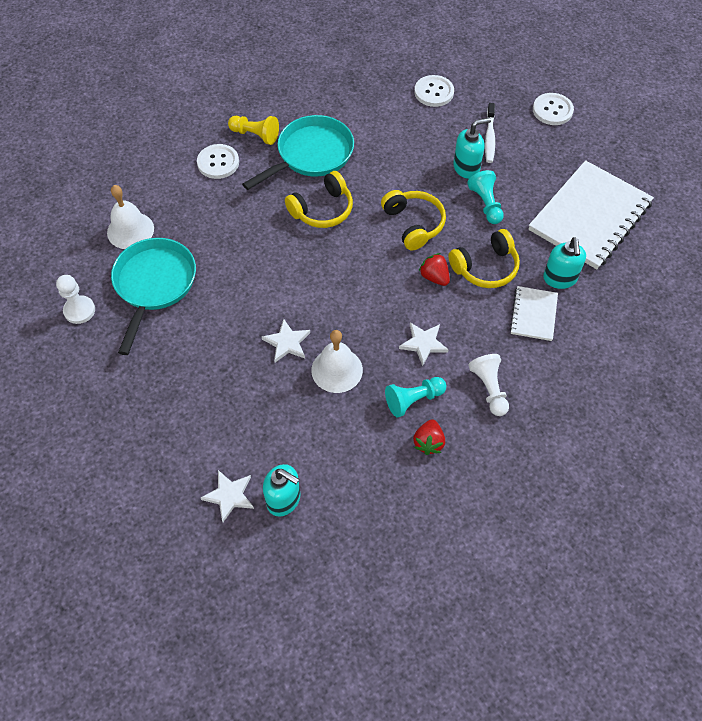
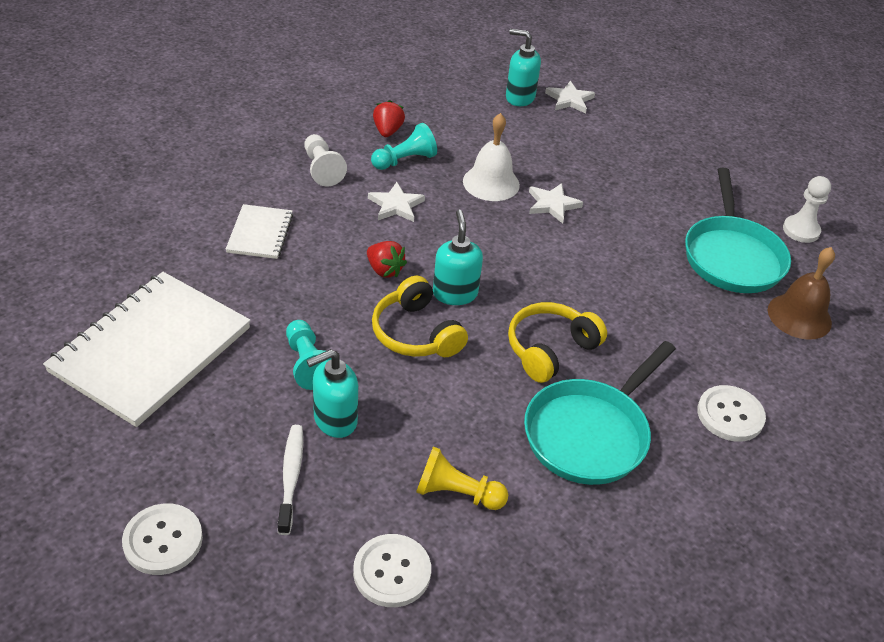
camera: 170 degrees right, 15 degrees down
white bell [107,185,154,249] -> brown bell [768,247,835,340]
yellow pawn [228,116,279,145] -> yellow pawn moved to [416,446,508,510]
yellow headphones [448,229,520,288] -> none
turquoise soap dispenser [543,237,586,289] -> turquoise soap dispenser moved to [433,210,483,305]

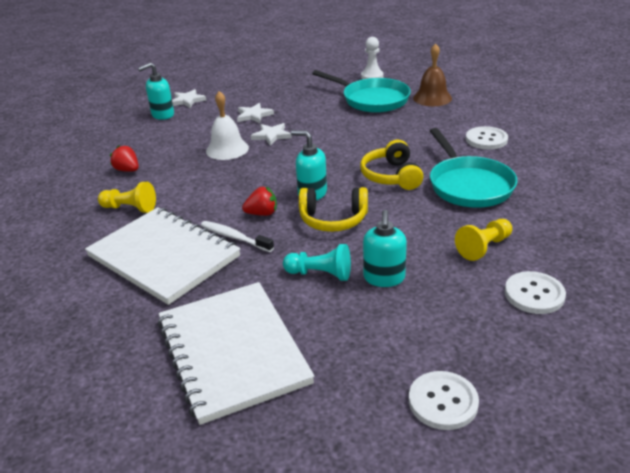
camera: 50 degrees left, 10 degrees down
white notebook [226,204,294,259] -> white notebook [85,207,240,305], size x2.06
white toothbrush [278,425,303,535] -> white toothbrush moved to [201,221,274,252]
white pawn [304,134,347,186] -> yellow pawn [98,182,156,213]
white star [368,182,425,222] -> white star moved to [237,103,274,123]
turquoise pawn [371,123,437,170] -> none

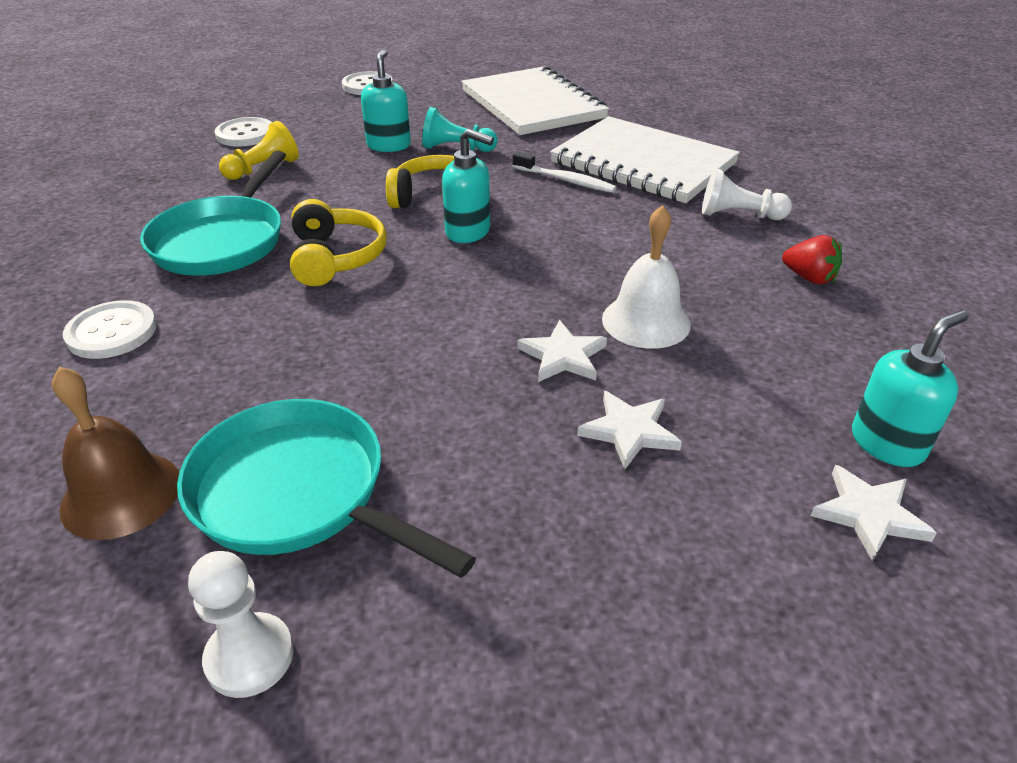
camera: 175 degrees right, 5 degrees up
yellow pawn [98,182,156,213] -> white pawn [702,168,792,220]
red strawberry [242,187,277,216] -> none
turquoise pan [430,128,517,208] -> turquoise pan turned 150 degrees counterclockwise [140,151,286,276]

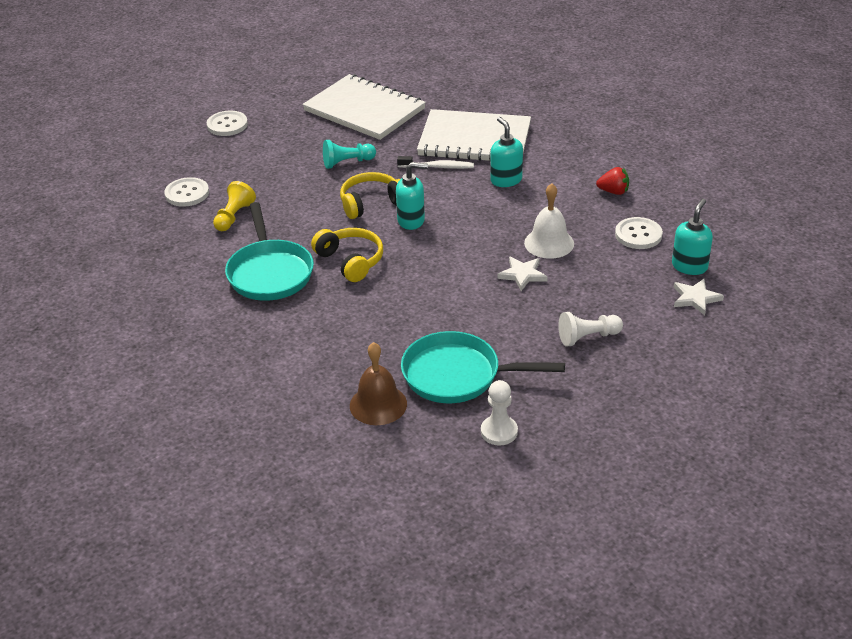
camera: 25 degrees left, 0 degrees up
white button [63,300,157,359] -> white button moved to [615,217,663,249]
turquoise soap dispenser [361,50,411,152] -> turquoise soap dispenser moved to [490,117,523,187]
white star [577,391,682,469] -> none
white pawn [702,168,792,220] -> white pawn moved to [558,312,623,346]

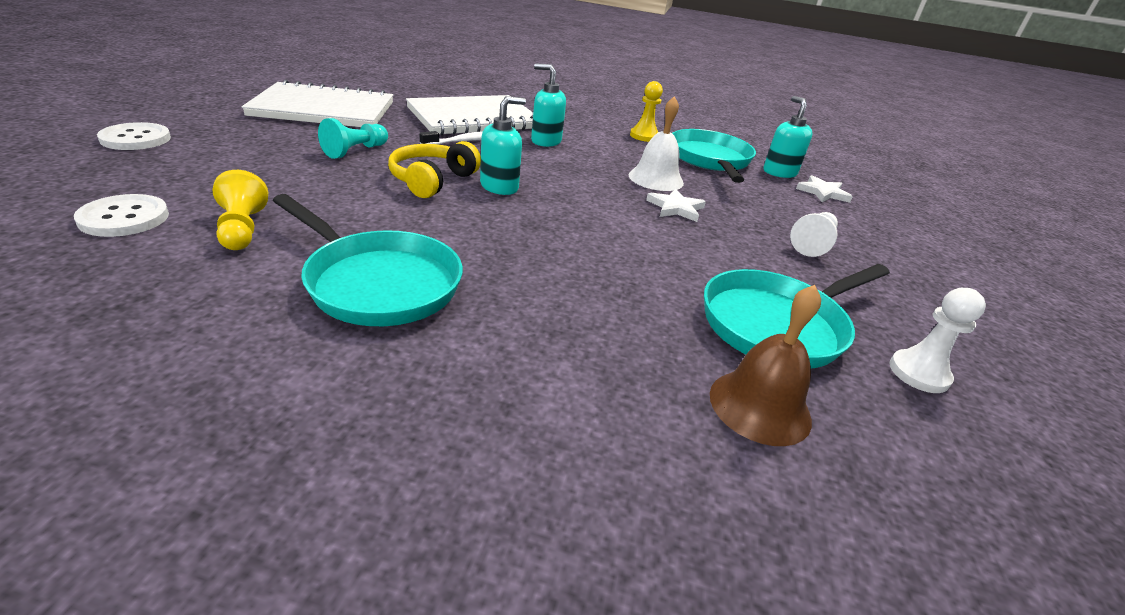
camera: 45 degrees left, 5 degrees down
yellow headphones [311,228,383,282] -> none
red strawberry [596,167,629,195] -> yellow pawn [630,81,663,142]
white button [615,217,663,249] -> turquoise pan [672,129,756,183]

